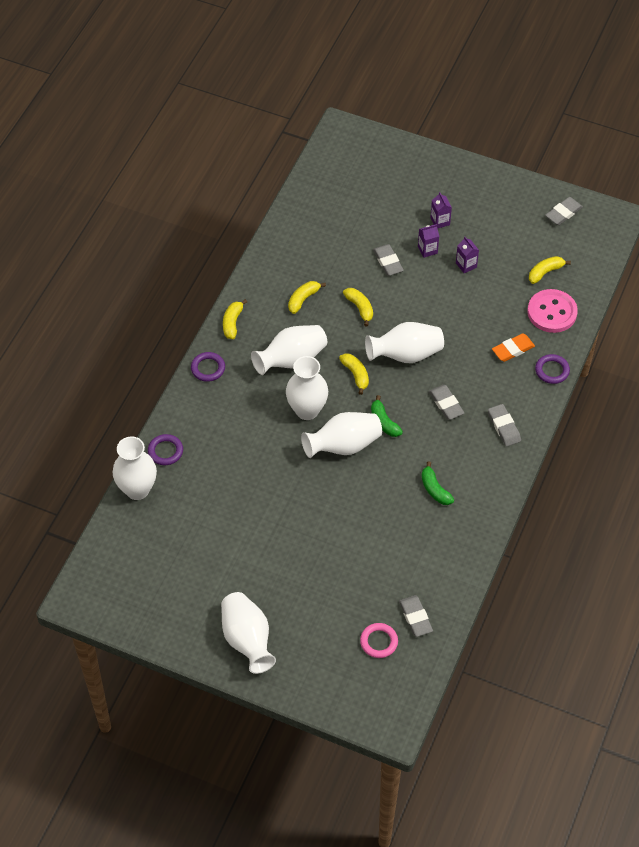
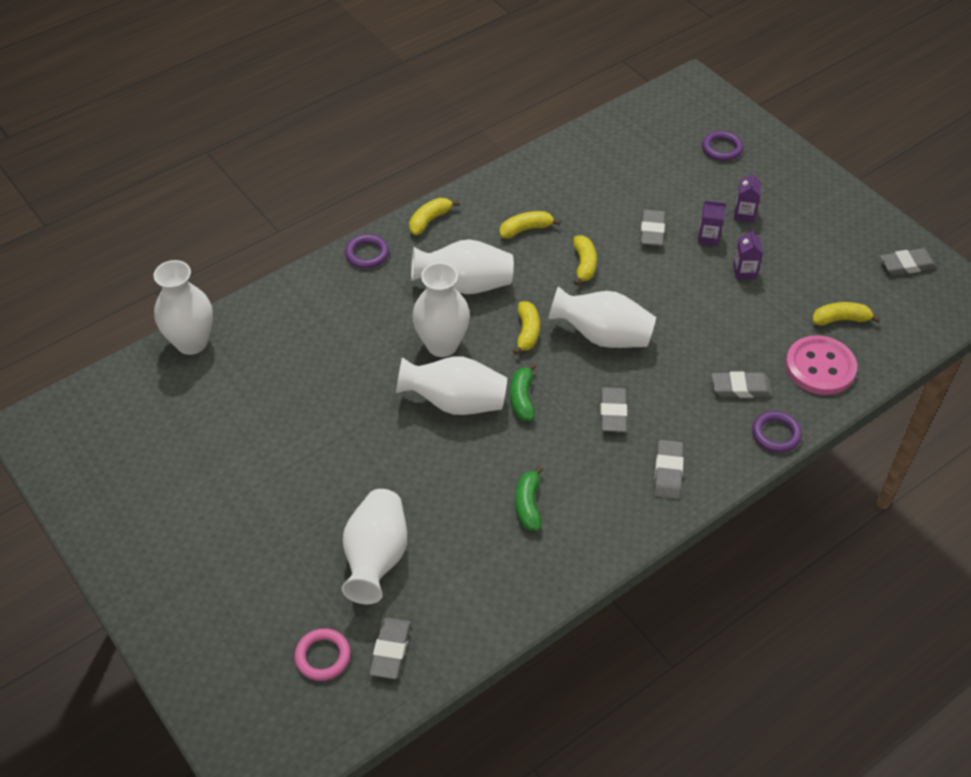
camera: 30 degrees right, 5 degrees down
purple ring [148,434,183,465] -> purple ring moved to [702,131,743,161]
white vase [221,592,276,674] -> white vase moved to [342,489,407,604]
orange eraser [492,333,535,362] -> grey eraser [711,371,772,398]

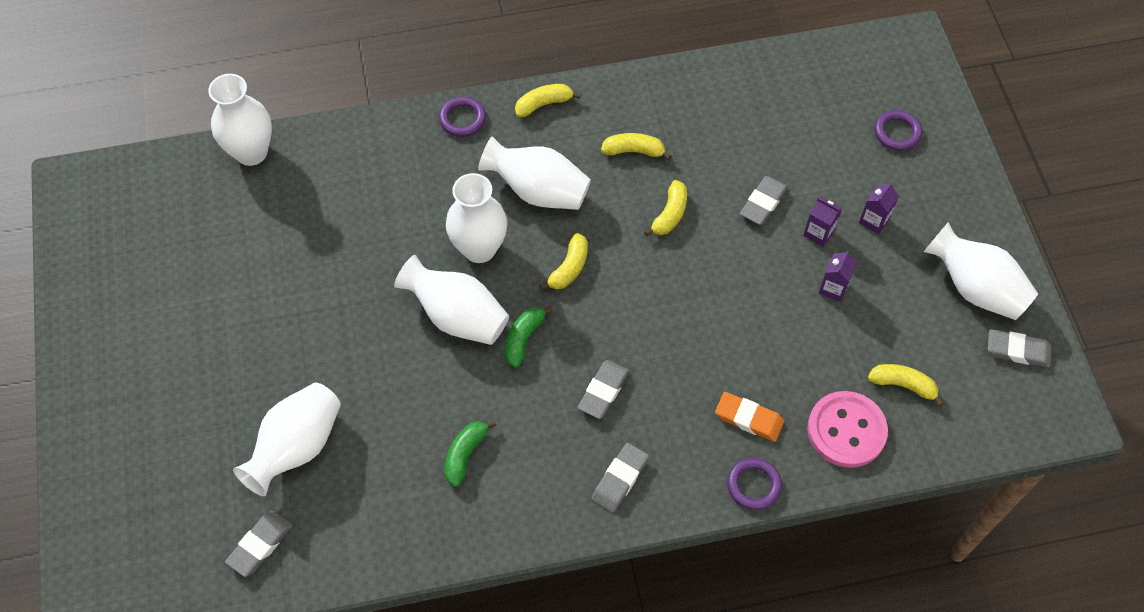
camera: 25 degrees right, 10 degrees up
pink ring [295,628,351,681] -> none
white vase [548,286,656,348] -> white vase moved to [924,222,1038,320]
grey eraser [711,371,772,398] -> orange eraser [715,392,784,442]

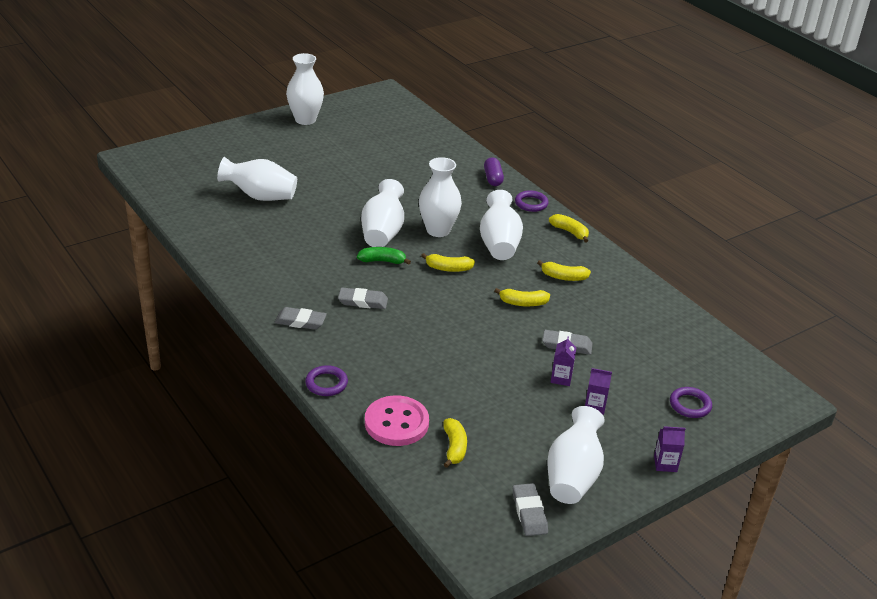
camera: 65 degrees right, 25 degrees down
white vase [208,74,272,166] -> white vase moved to [286,53,324,125]
grey eraser [225,511,292,577] -> none
green banana [445,420,496,487] -> none
yellow banana [601,133,671,160] -> yellow banana turned 120 degrees clockwise [537,260,591,281]
orange eraser [715,392,784,442] -> none
purple carton [819,250,857,302] -> purple carton moved to [654,426,685,472]
none -> purple capsule [484,157,504,186]

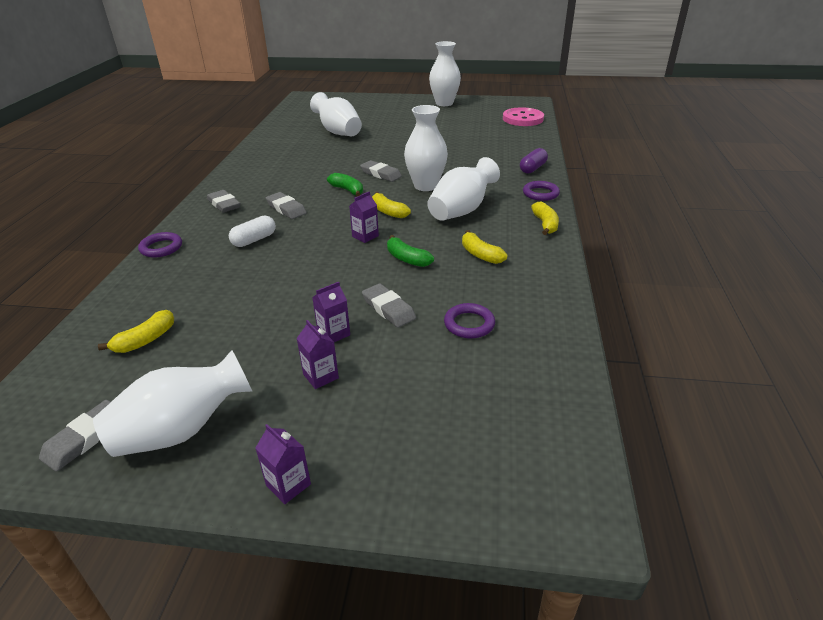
camera: 45 degrees right, 0 degrees up
white vase [361,179,404,247] -> grey eraser [360,160,402,182]
pink button [365,395,429,446] -> pink button moved to [503,107,544,126]
yellow banana [494,288,550,306] -> green banana [387,235,434,267]
purple ring [670,387,712,418] -> purple ring moved to [444,303,495,339]
none -> white capsule [229,215,276,247]
none -> purple carton [349,191,379,243]

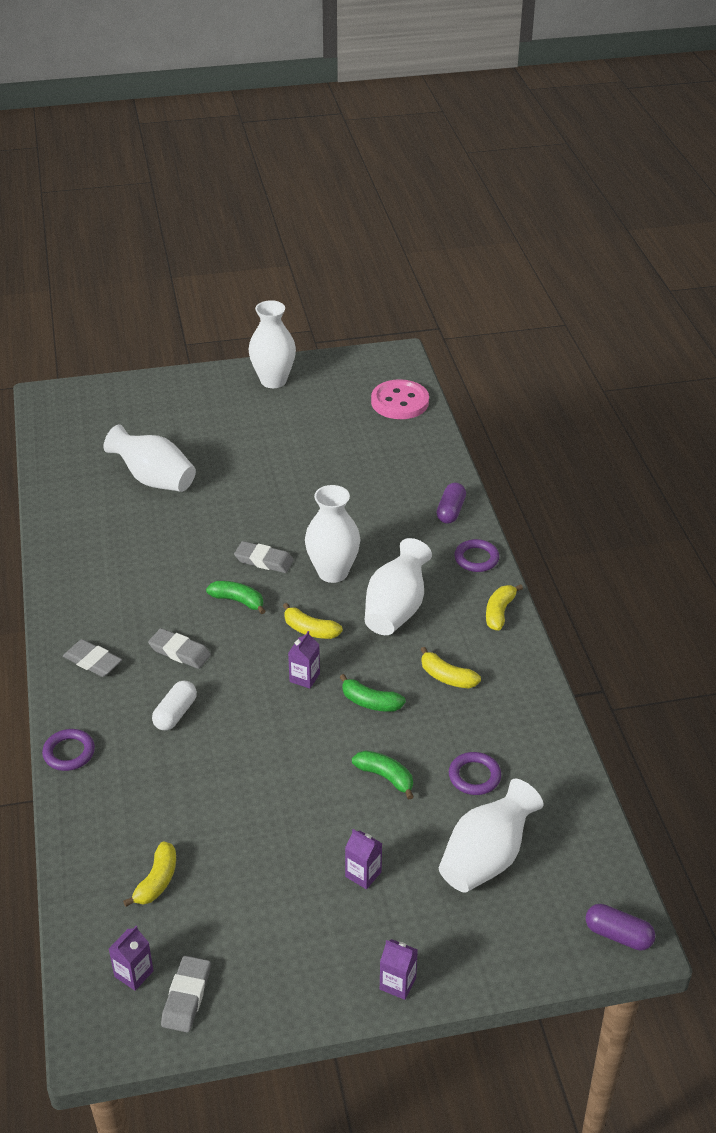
camera: 20 degrees left, 5 degrees up
white vase [93,350,252,457] -> white vase moved to [439,779,544,893]
purple carton [312,282,350,342] -> purple carton moved to [109,926,154,991]
grey eraser [362,283,416,328] -> green banana [352,750,414,799]
yellow banana [531,202,559,235] -> yellow banana turned 135 degrees counterclockwise [486,584,523,630]
none -> purple capsule [585,904,656,950]

